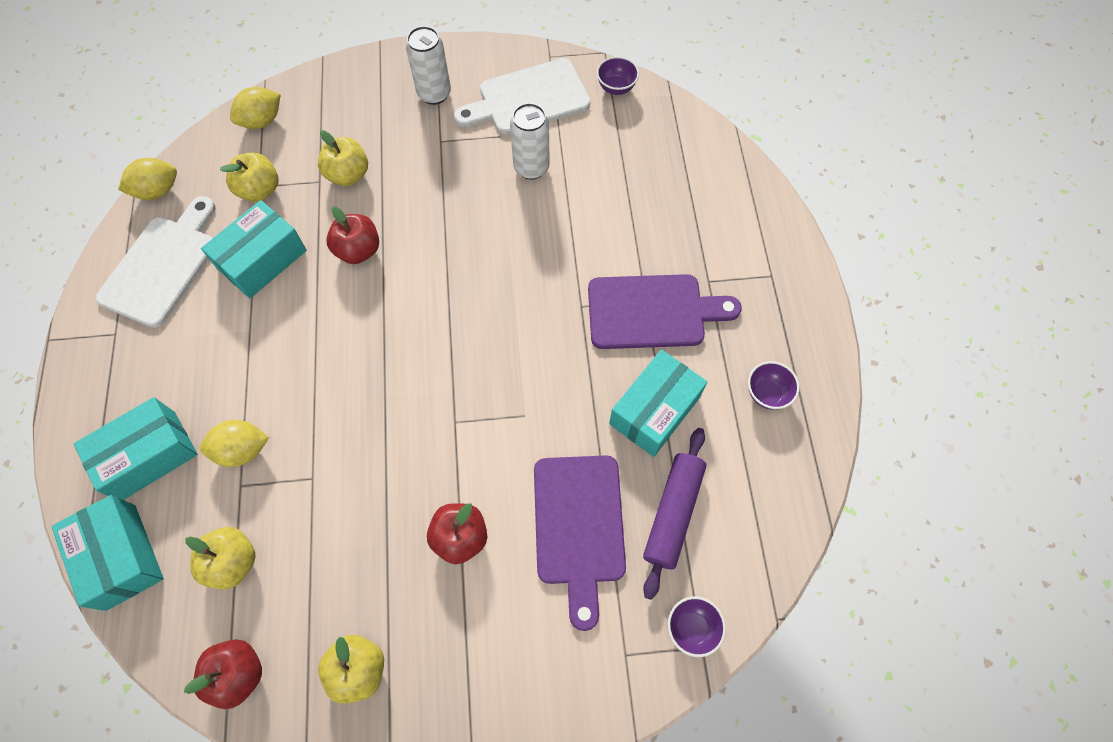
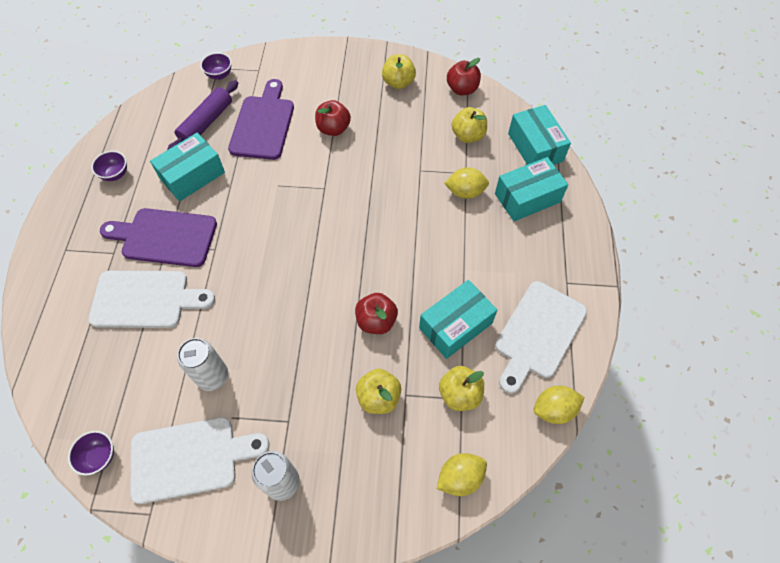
camera: 170 degrees left, 5 degrees down
none -> white cutting board [88,271,215,328]

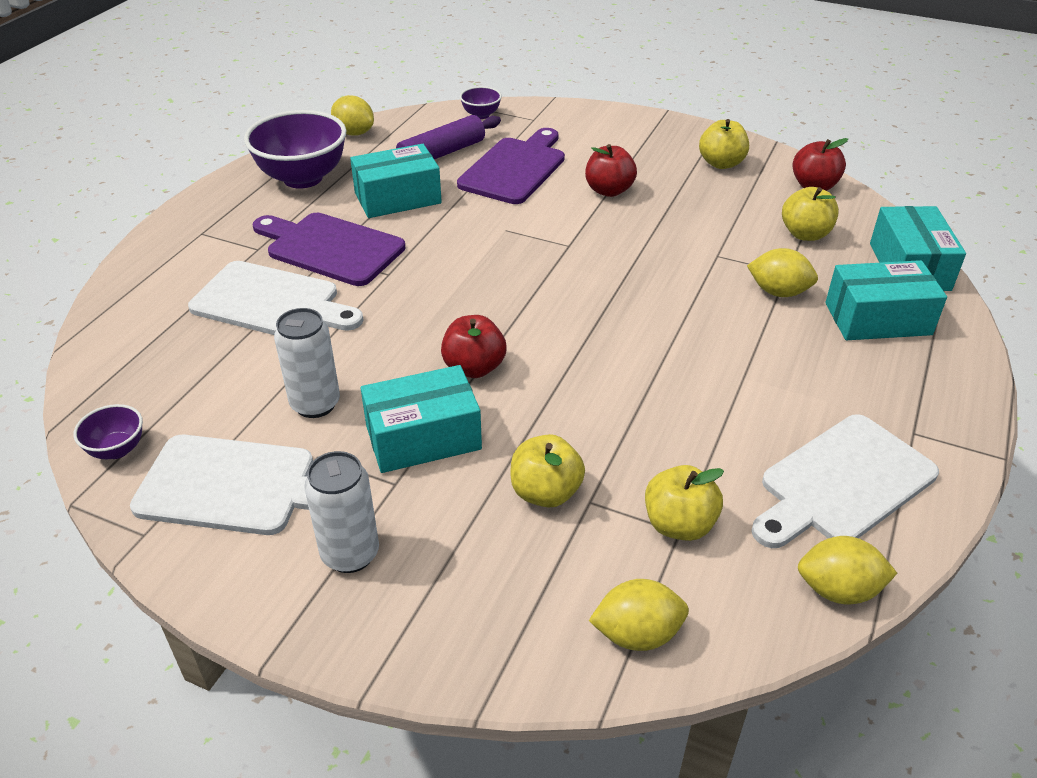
camera: 20 degrees right, 20 degrees down
purple bowl [91,151,127,181] -> purple bowl [244,110,346,189], size x2.13
red apple [355,293,398,334] -> red apple moved to [441,315,507,378]
turquoise box [419,280,497,359] -> turquoise box moved to [361,365,482,473]
none -> yellow lemon [331,95,374,136]

